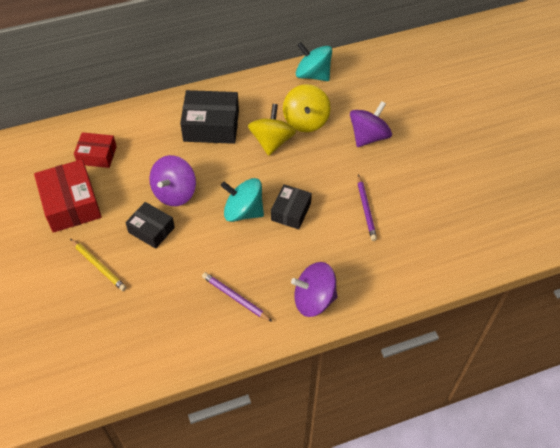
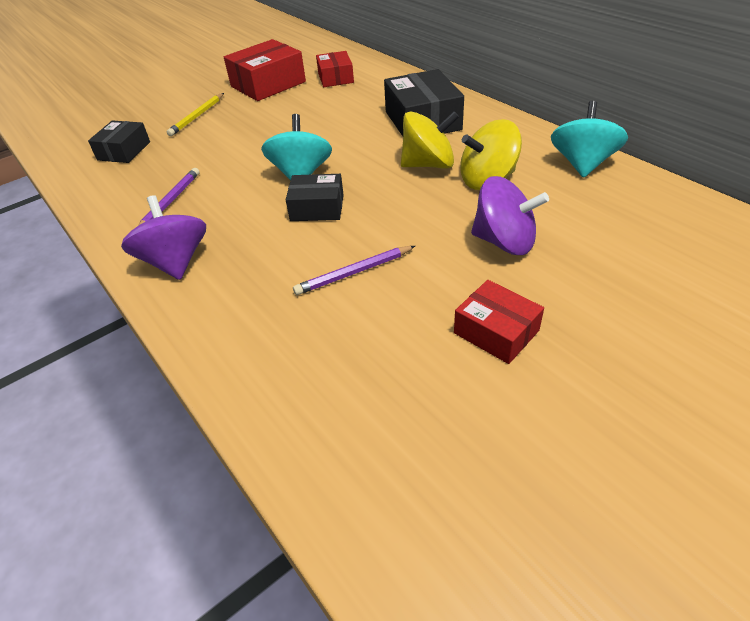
camera: 75 degrees right, 10 degrees down
black box [125,202,175,249] -> black box moved to [88,120,150,163]
purple spinning top [149,155,196,206] -> none
none -> red box [454,280,544,364]

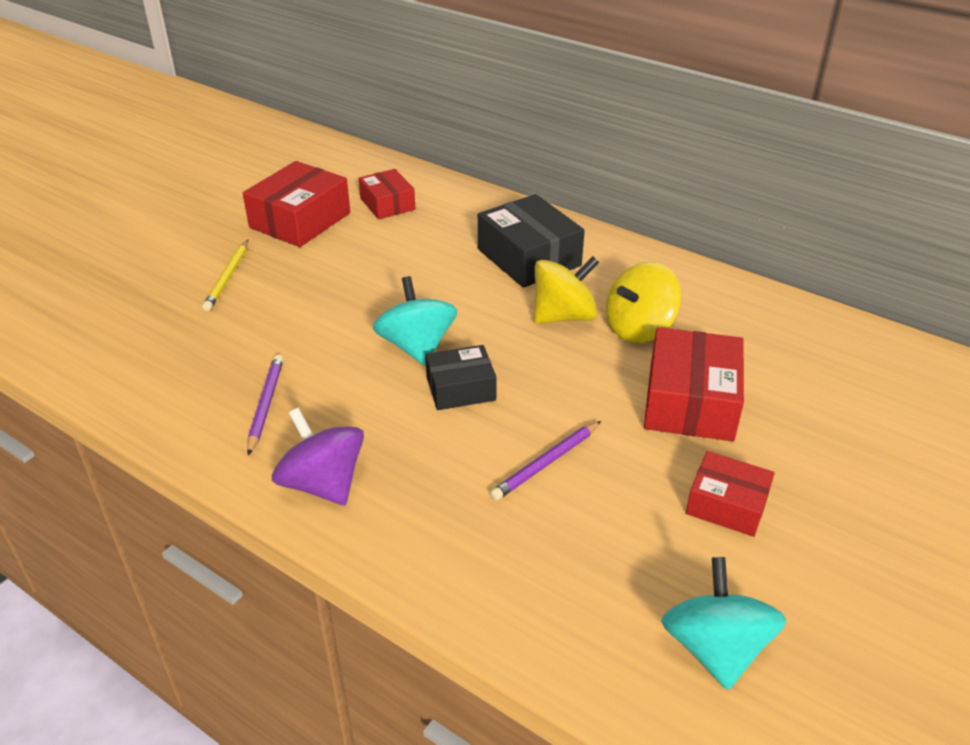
camera: 20 degrees left, 5 degrees down
black box [88,120,150,163] -> none
purple spinning top [471,176,549,255] -> red box [644,327,744,441]
turquoise spinning top [551,101,628,178] -> turquoise spinning top moved to [661,557,786,690]

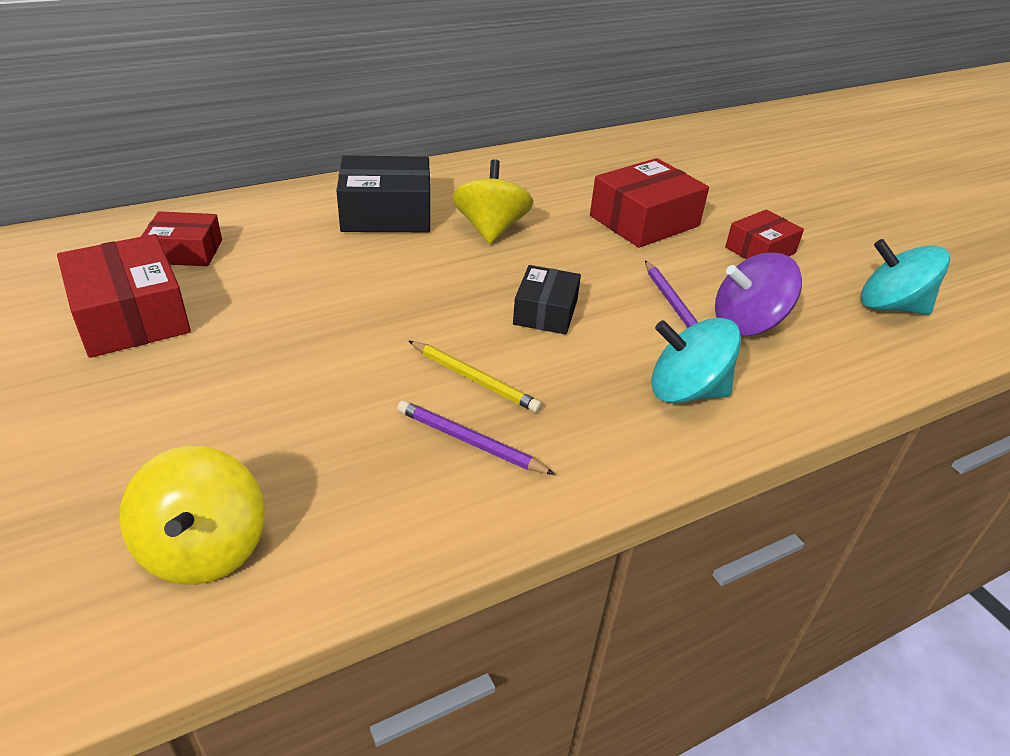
camera: 65 degrees left, 0 degrees up
yellow pencil [202,240,248,311] -> yellow pencil moved to [409,341,542,413]
purple spinning top [272,407,364,505] -> purple spinning top moved to [715,252,802,336]
turquoise spinning top [373,276,457,366] -> turquoise spinning top moved to [651,318,741,403]
yellow spinning top [606,262,682,343] -> yellow spinning top moved to [119,446,265,585]
red box [644,327,744,441] -> red box turned 75 degrees counterclockwise [590,158,709,248]

